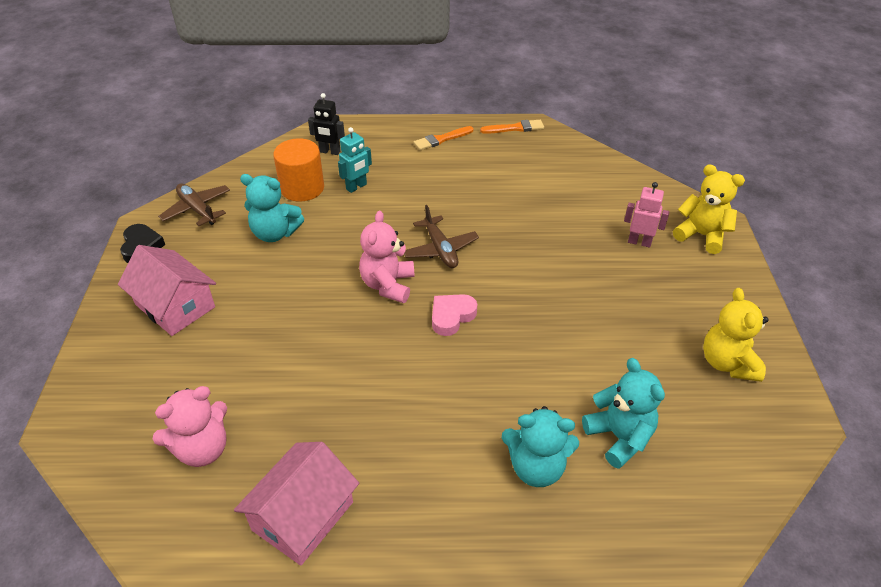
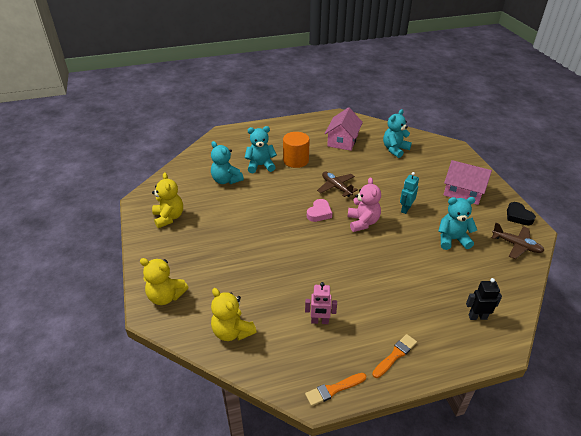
camera: 165 degrees right, 5 degrees down
pink teddy bear [153,386,227,467] -> turquoise teddy bear [383,109,412,158]
orange cylinder [273,138,324,202] -> orange cylinder moved to [283,132,310,168]
turquoise robot [338,127,372,193] -> turquoise robot moved to [400,172,419,214]
brown plane [404,205,479,268] -> brown plane moved to [317,172,358,197]
pink robot [624,182,670,248] -> pink robot moved to [305,282,337,324]
none -> yellow teddy bear [211,288,257,341]

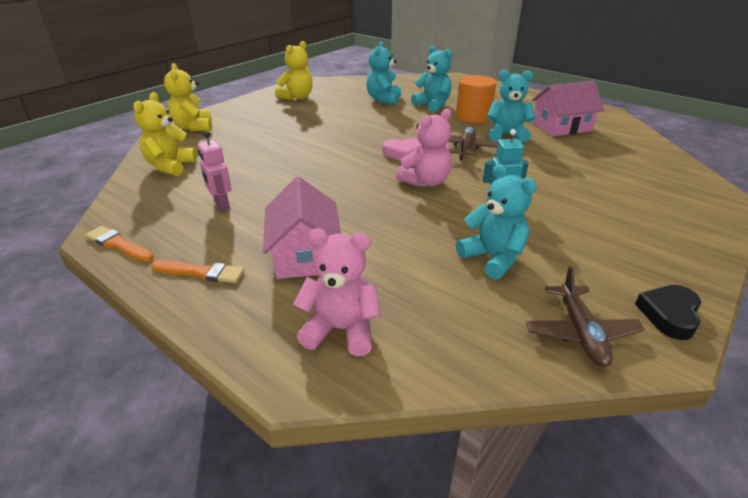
camera: 55 degrees right, 5 degrees down
turquoise teddy bear [383,109,412,158] -> turquoise teddy bear moved to [487,70,536,143]
pink house [444,160,492,205] -> pink house moved to [263,177,341,279]
black robot [466,278,502,320] -> pink teddy bear [294,228,381,356]

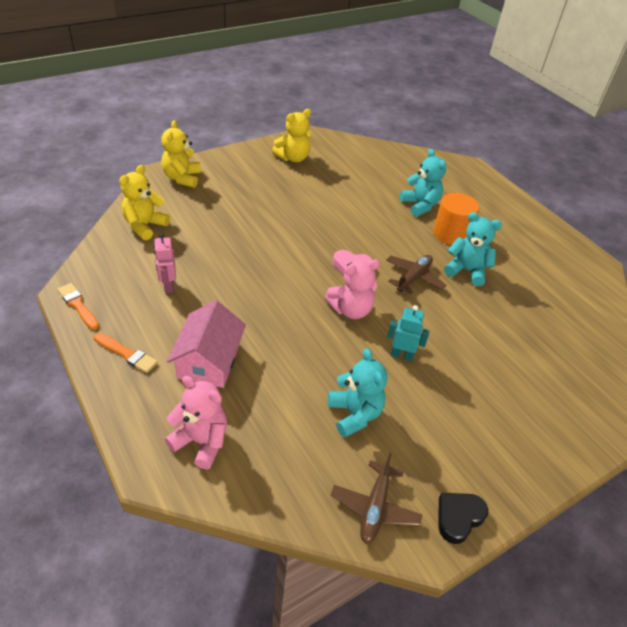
camera: 15 degrees right, 10 degrees up
turquoise teddy bear [366,41,401,105] -> none
pink house [532,81,604,136] -> none

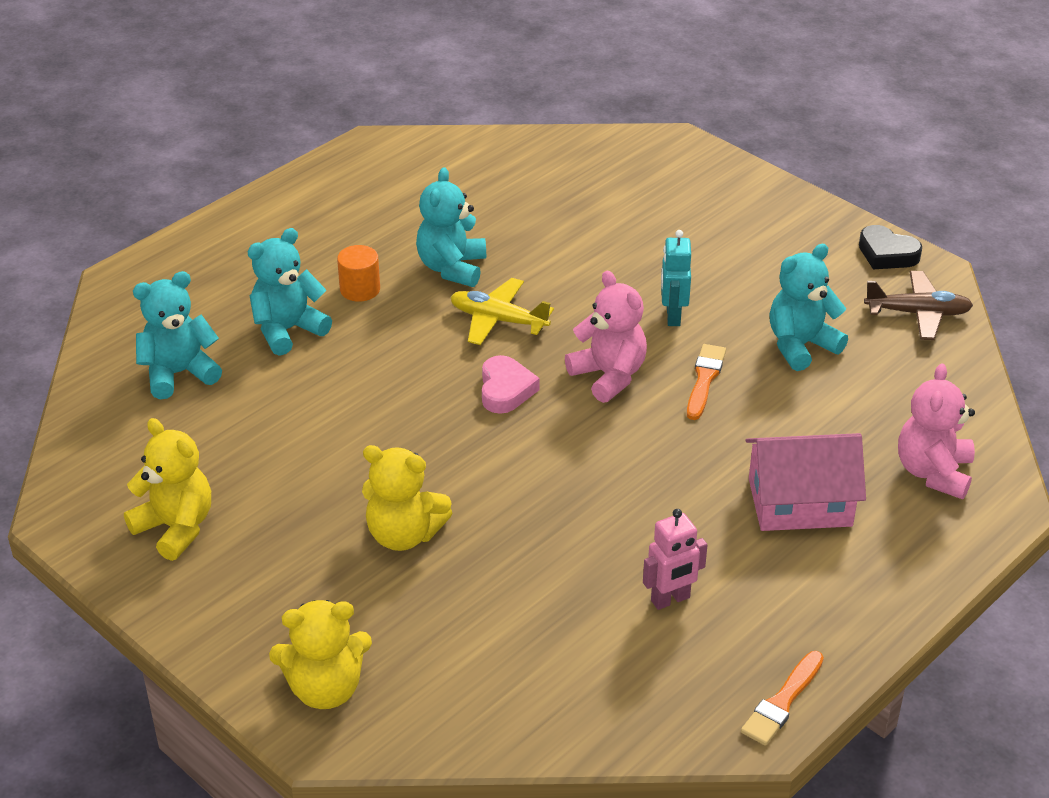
camera: 100 degrees left, 5 degrees down
orange brush [94,333,158,373] -> orange brush moved to [687,344,726,420]
yellow teddy bear [119,165,170,240] -> yellow teddy bear moved to [362,445,452,551]
brown plane [386,255,446,294] -> yellow plane [450,278,554,345]
orange cylinder [433,193,479,245] -> orange cylinder [337,245,380,302], size x0.62
none -> turquoise teddy bear [133,271,222,399]

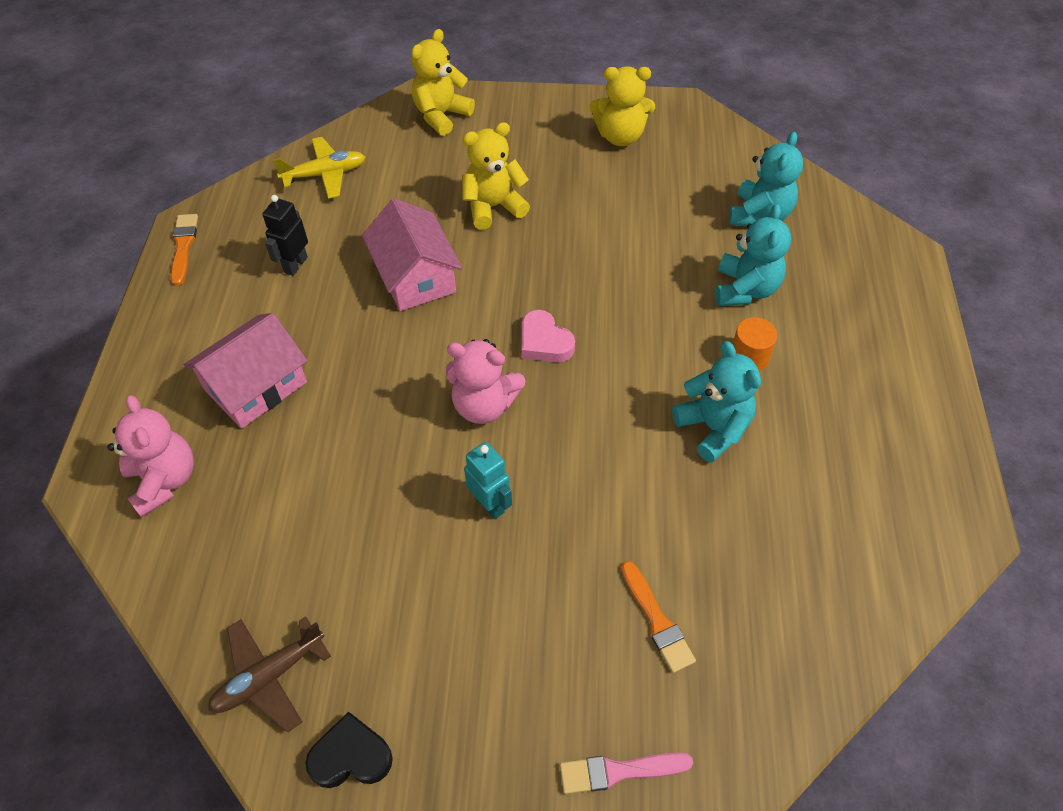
camera: 140 degrees right, 15 degrees up
yellow plane [450,278,554,345] -> yellow plane moved to [273,137,365,199]
pink robot [643,509,707,610] -> black robot [262,195,308,276]
orange brush [687,344,726,420] -> orange brush moved to [621,561,696,673]
turquoise teddy bear [769,244,848,371] -> none
none -> pink house [362,198,462,311]
none -> pink brush [560,753,693,794]

